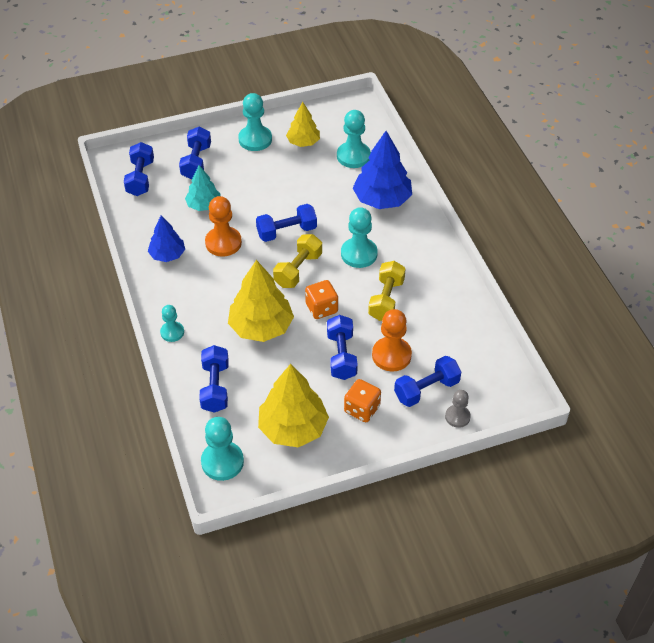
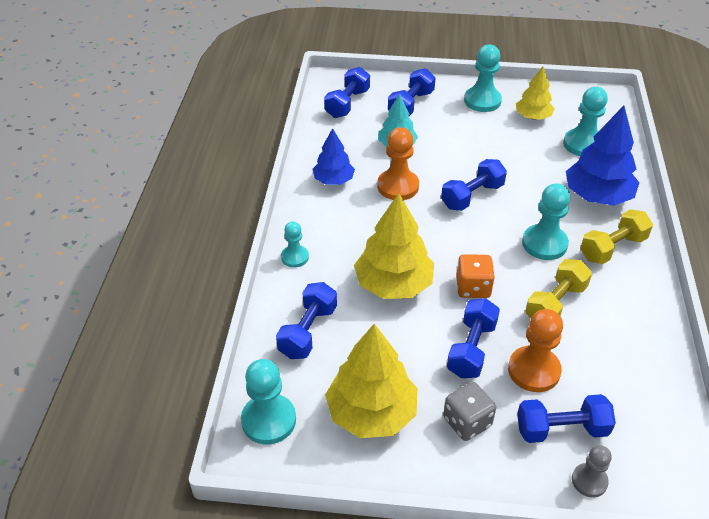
camera: 25 degrees right, 5 degrees down
blue dumbbell [256,204,317,242] -> blue dumbbell turned 45 degrees counterclockwise [441,159,507,211]
yellow dumbbell [273,234,322,288] -> yellow dumbbell moved to [580,209,653,264]
orange dice [344,379,381,422] -> grey dice [443,382,496,441]

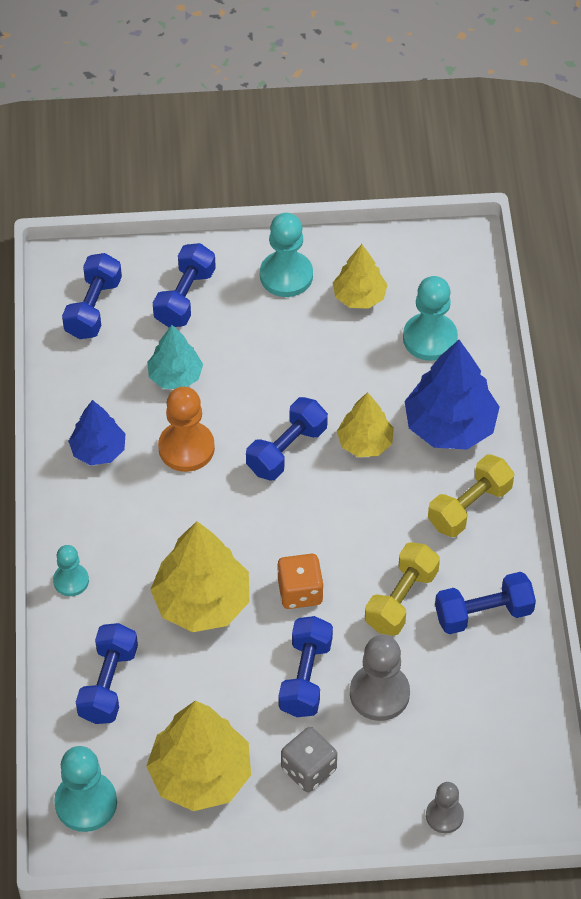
camera: 10 degrees left, 10 degrees up
orange pawn [508,309,563,392] -> grey pawn [350,635,410,721]
blue dumbbell [517,394,616,443] -> blue dumbbell moved to [435,572,536,634]
turquoise pawn [522,183,570,260] -> none
none -> yellow tree [337,392,394,457]

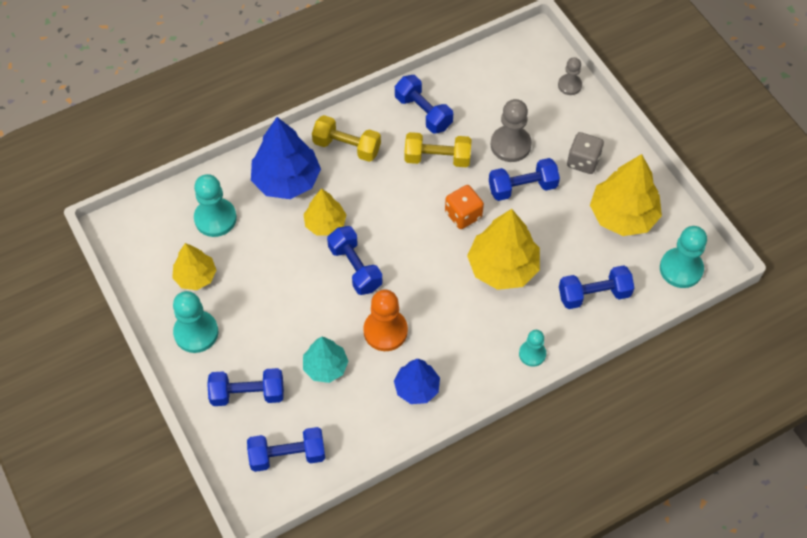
camera: 115 degrees left, 5 degrees up
blue dumbbell [246,397,328,480] -> blue dumbbell turned 45 degrees clockwise [327,226,382,295]

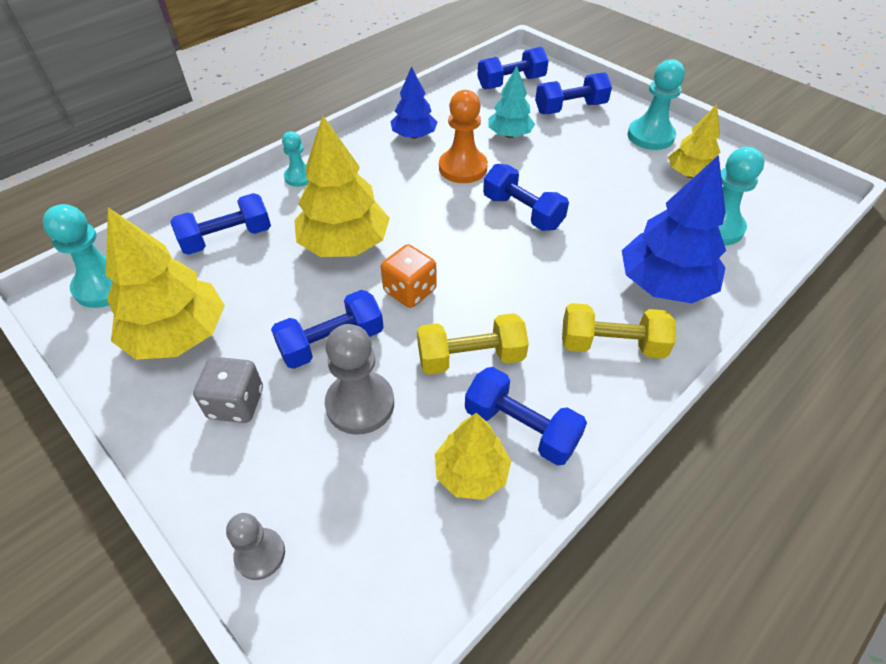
camera: 165 degrees right, 10 degrees down
yellow tree [303,188,346,236] -> yellow tree moved to [435,413,511,500]

